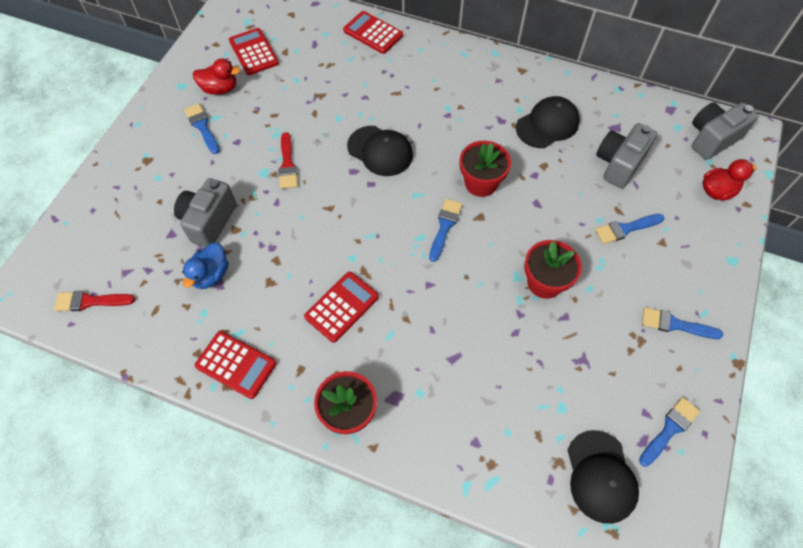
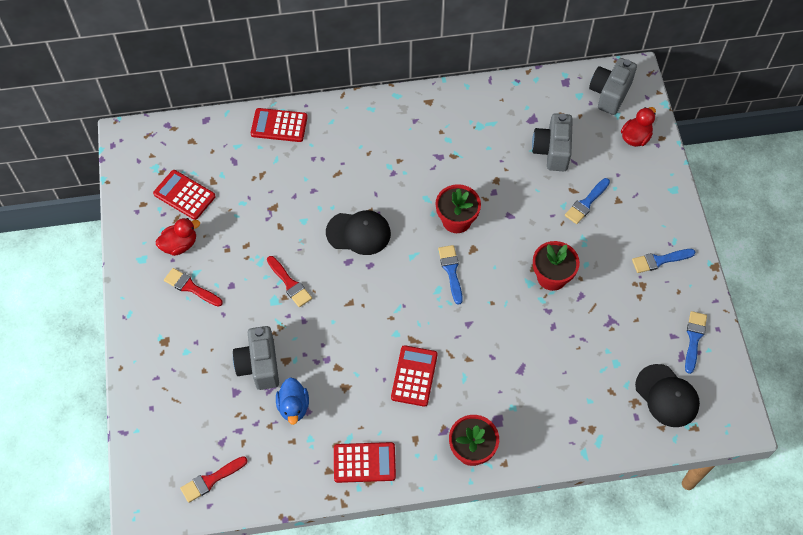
camera: 30 degrees left, 0 degrees up
blue brush [184,103,220,154] -> red brush [164,268,223,307]
black cap [516,96,580,148] -> none

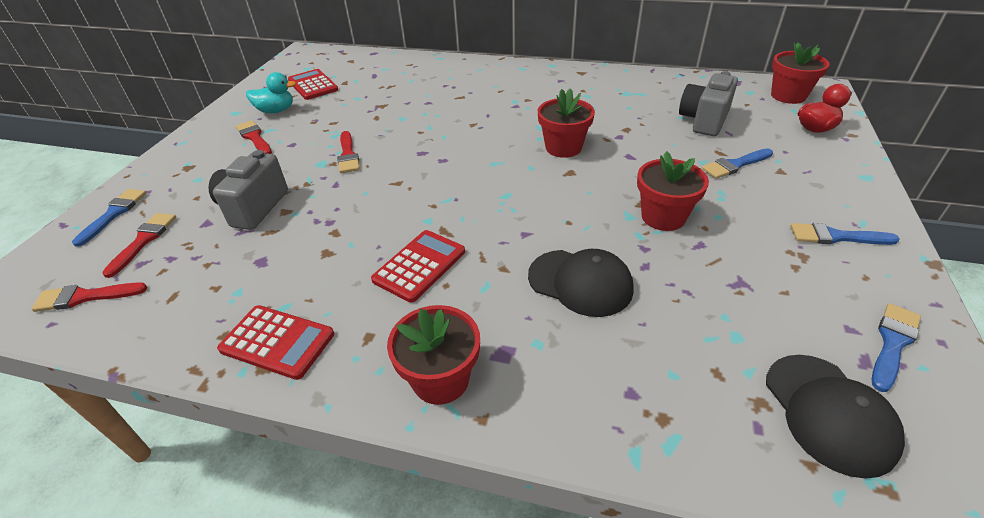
camera: 25 degrees right, 20 degrees down
red duck [156,218,200,256] -> turquoise duck [246,72,296,113]
red calculator [251,108,308,142] -> none
blue duck [276,377,309,425] -> none
black cap [326,210,391,255] -> black cap moved to [528,249,634,317]
blue brush [438,245,463,305] -> blue brush moved to [72,189,146,247]
grey camera [589,58,637,115] -> red flower pot [771,43,830,104]
none -> red brush [102,213,176,278]

